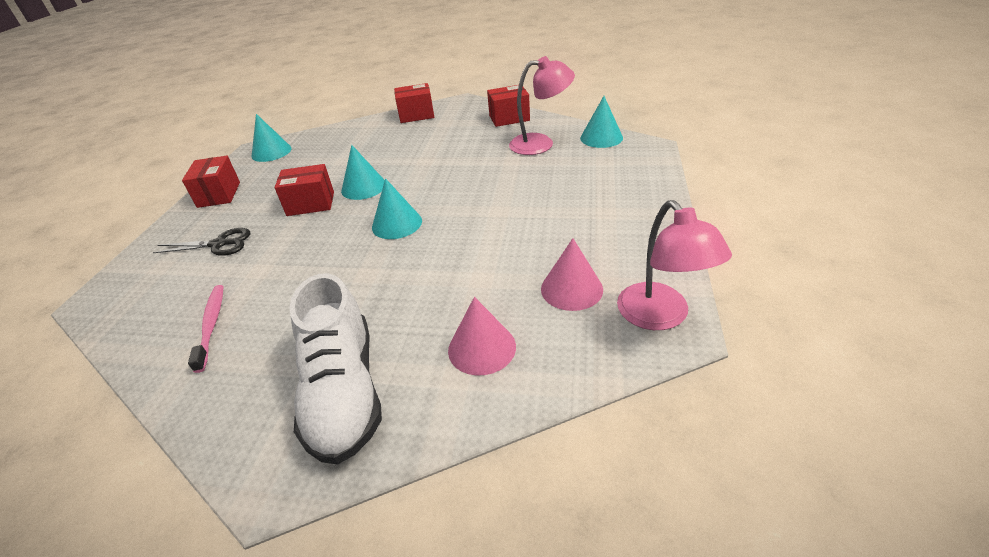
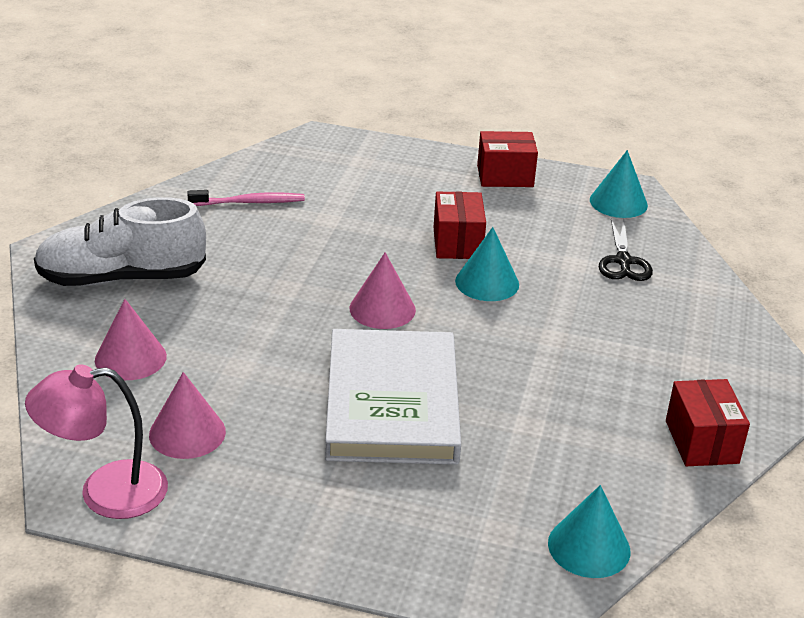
camera: 90 degrees right, 5 degrees down
black scissors [153,228,250,256] -> black scissors moved to [599,219,653,281]
turquoise cone [372,178,422,239] -> pink cone [350,252,416,329]
red box [394,83,434,123] -> none
pink lamp [509,56,575,155] -> none
none -> white book [325,329,461,465]

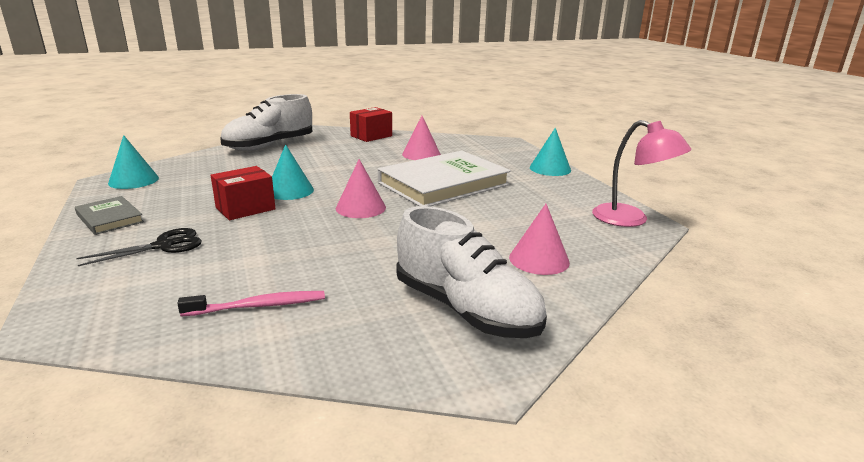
camera: 125 degrees left, 10 degrees down
pink cone [149,372,226,459] -> pink cone moved to [402,116,441,160]
pink toothbrush [187,190,305,206] -> pink toothbrush turned 120 degrees clockwise [177,291,325,316]
red box [477,131,538,187] -> grey book [75,196,144,235]
turquoise cone [548,485,630,578] -> turquoise cone moved to [530,128,571,176]
black scissors [599,219,653,281] -> black scissors moved to [76,228,202,266]
none -> white shoe [220,94,313,151]

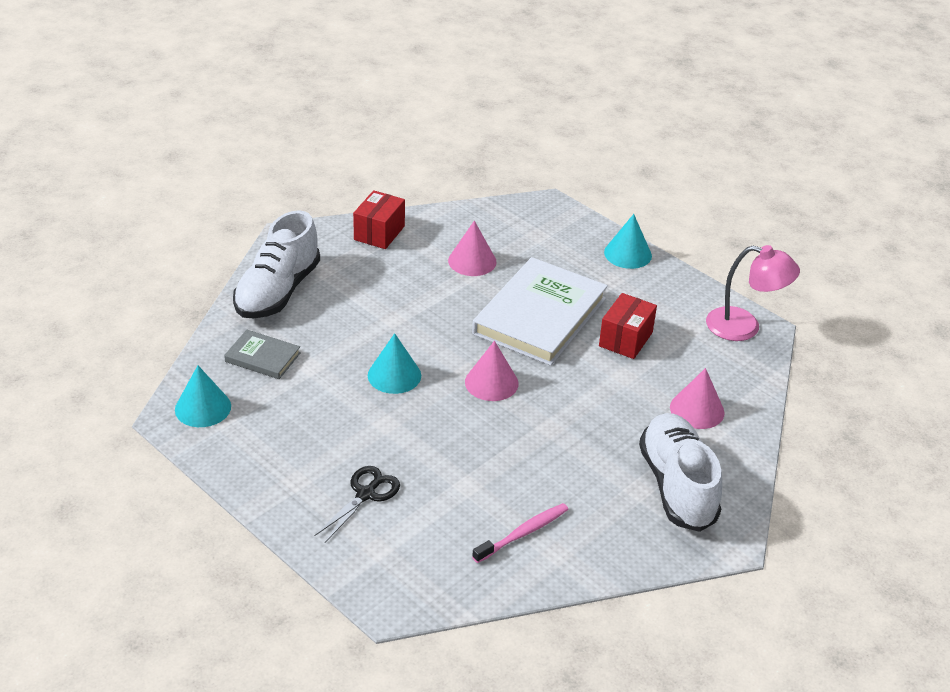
camera: 25 degrees left, 15 degrees up
grey book [75,196,144,235] -> grey book moved to [224,330,301,379]
red box [211,166,275,220] -> red box moved to [599,293,657,359]
white shoe [396,206,547,338] -> white shoe turned 120 degrees counterclockwise [639,413,722,532]

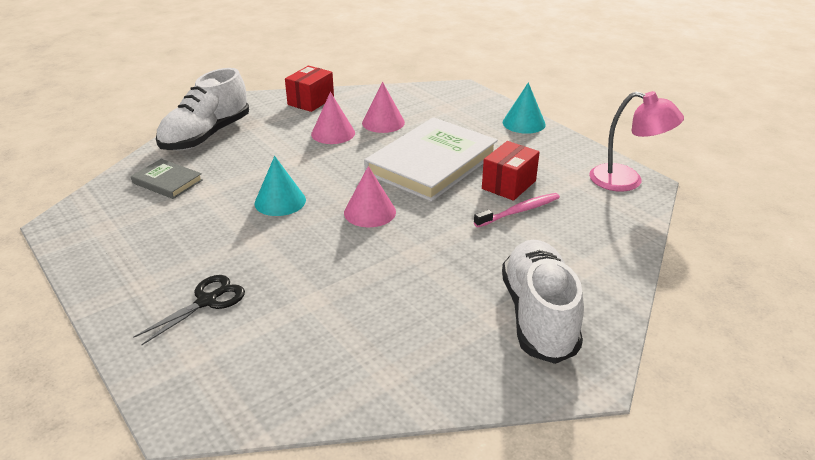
camera: 10 degrees right, 5 degrees down
turquoise cone [175,365,231,427] -> none
pink toothbrush [472,503,569,563] -> pink toothbrush moved to [474,193,560,227]
pink cone [670,368,725,429] -> pink cone moved to [311,92,355,144]

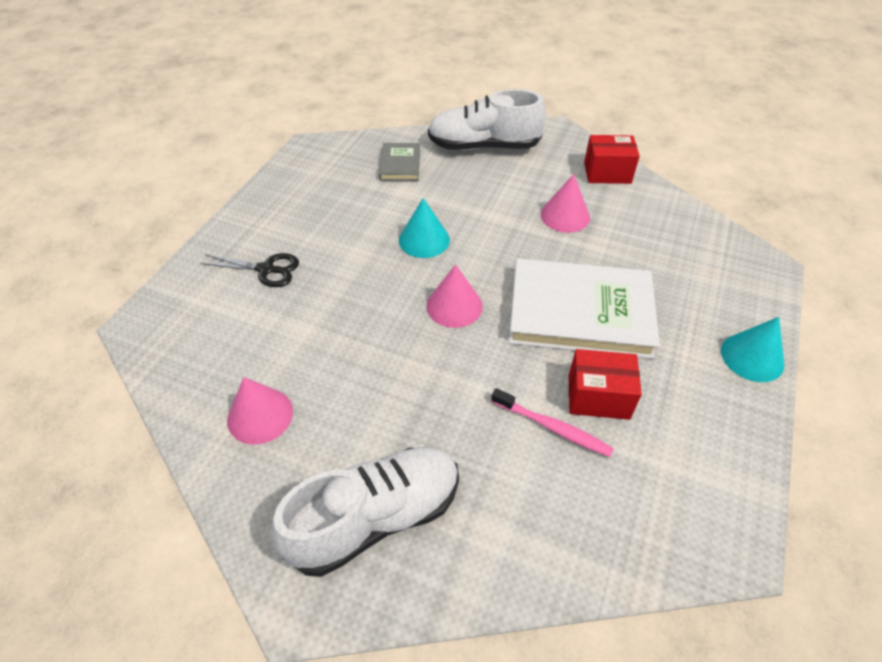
camera: 60 degrees right, 15 degrees up
pink cone [362,82,405,133] -> pink cone moved to [227,377,293,445]
pink lamp [589,91,684,192] -> none

